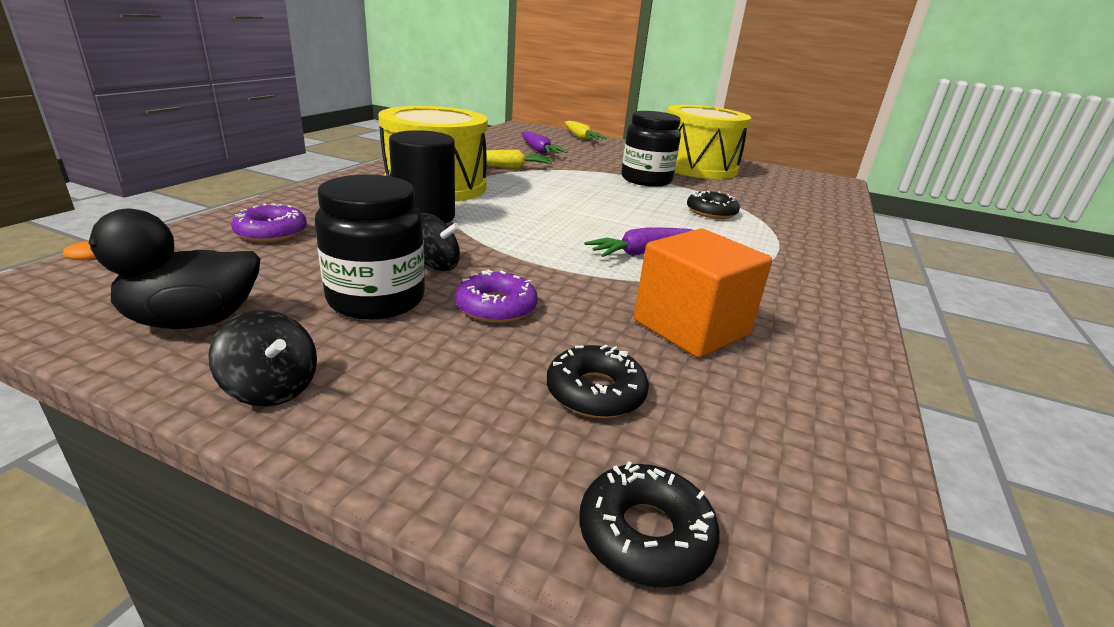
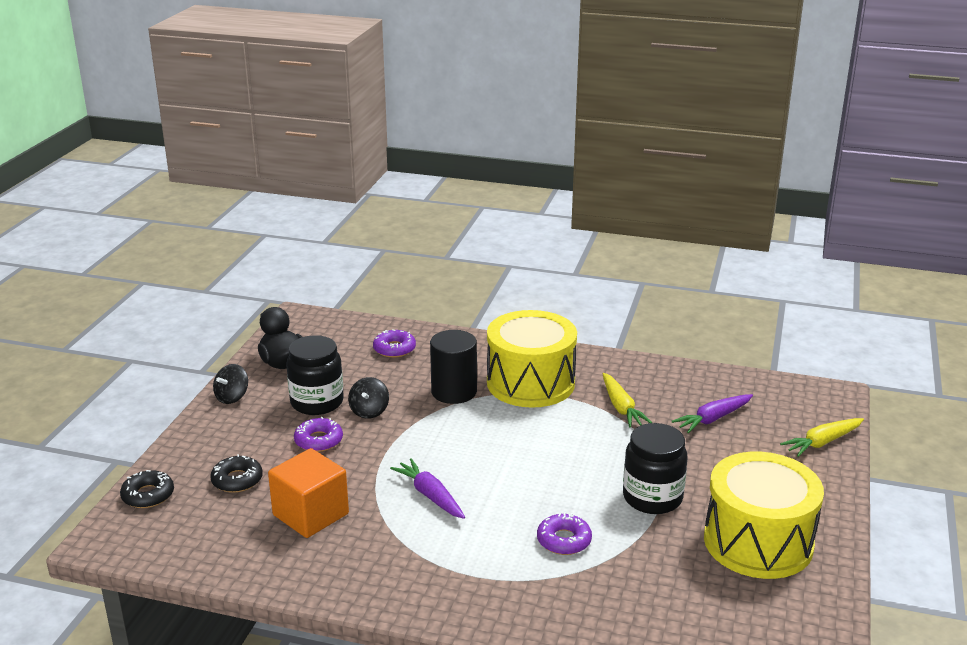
camera: 85 degrees right, 0 degrees up
black donut [687,191,740,219] -> purple donut [537,512,592,555]

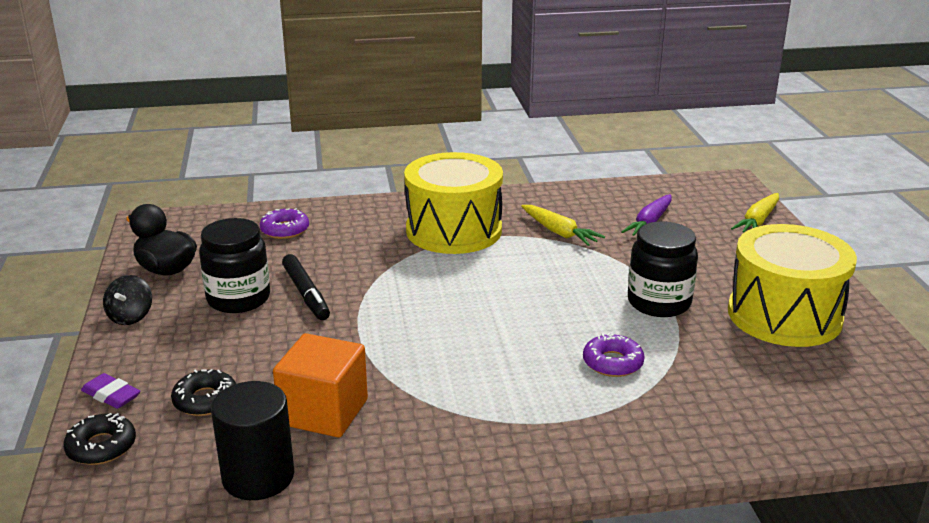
camera: 25 degrees left, 0 degrees up
purple donut [294,417,343,452] -> none
black spinning top [348,377,389,419] -> black marker [282,254,330,320]
purple carrot [390,458,465,519] -> none
black cylinder [430,330,477,404] -> black cylinder moved to [211,381,294,500]
none -> purple eraser [81,373,140,409]

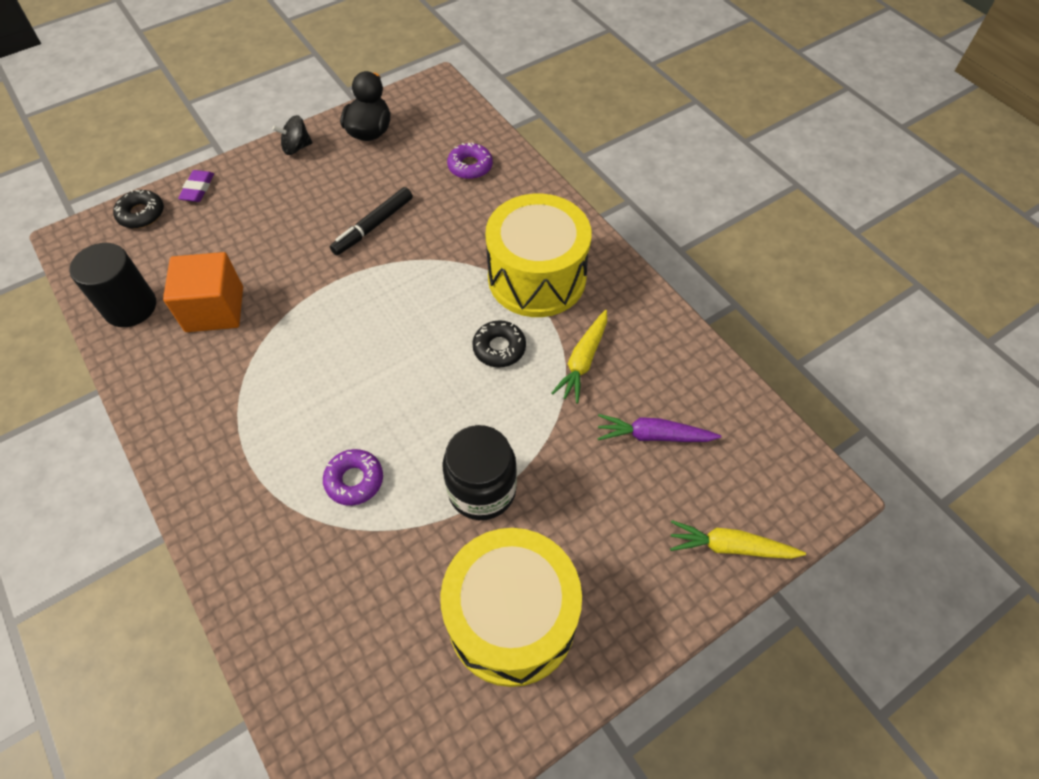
camera: 65 degrees right, 30 degrees up
black donut [171,369,236,416] -> black donut moved to [472,320,526,368]
black jar [199,218,270,313] -> none

